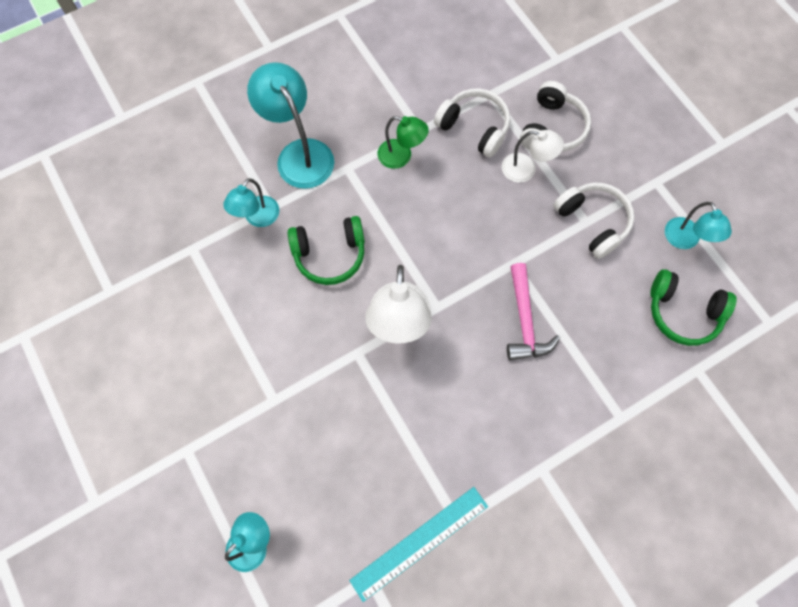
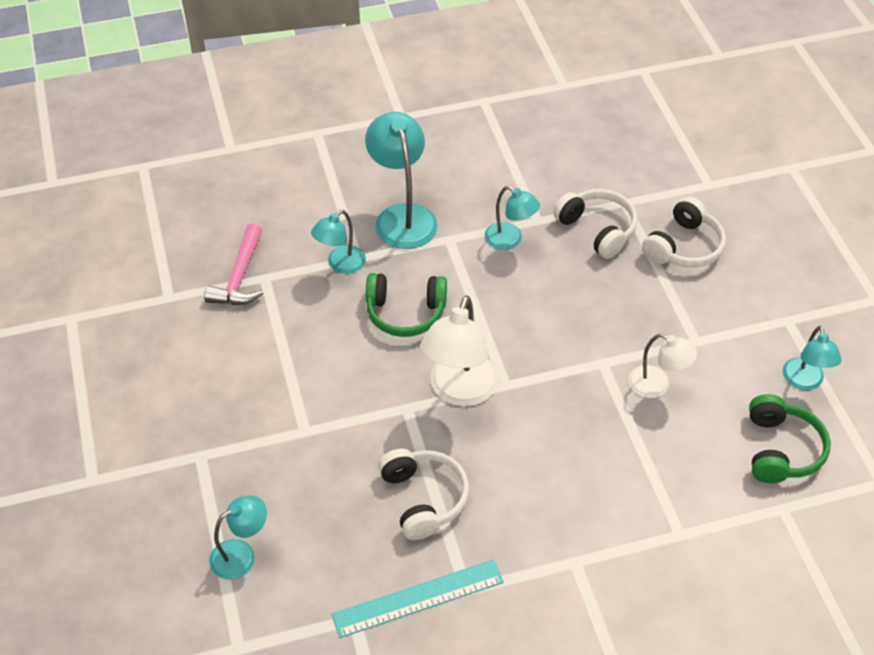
camera: 15 degrees right, 20 degrees down
green lamp [378,116,429,169] -> turquoise lamp [485,186,540,250]
white lamp [502,130,564,183] -> white lamp moved to [628,334,697,398]
pink hammer [507,263,560,360] -> pink hammer moved to [204,223,263,305]
white headphones [553,183,634,259] -> white headphones moved to [378,448,469,540]
green headphones [650,269,737,346] -> green headphones turned 120 degrees counterclockwise [749,394,831,483]

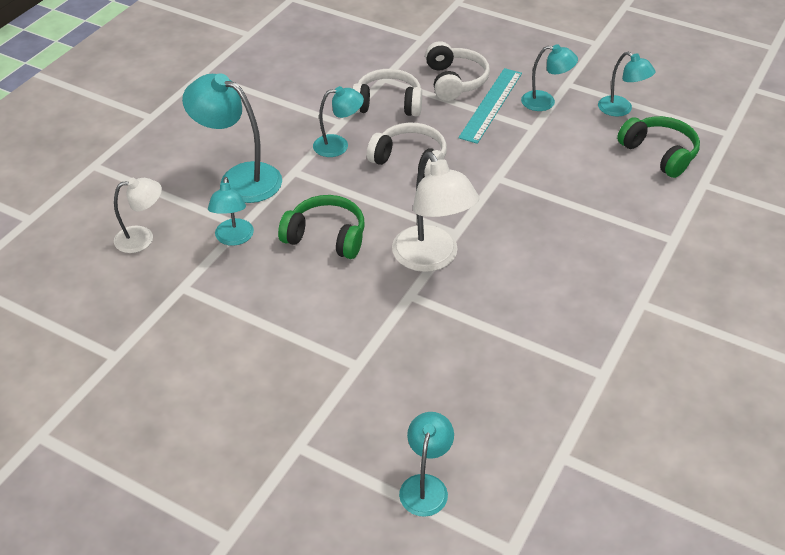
camera: 45 degrees left, 5 degrees down
pink hammer [204,223,263,305] -> none
turquoise ruler [331,560,504,638] -> turquoise ruler moved to [458,68,522,144]
green headphones [366,273,447,337] -> green headphones turned 120 degrees counterclockwise [278,195,365,259]
white headphones [378,448,469,540] -> white headphones moved to [367,123,447,178]
white lamp [628,334,697,398] -> white lamp moved to [114,178,162,253]
none -> turquoise lamp [521,44,578,111]

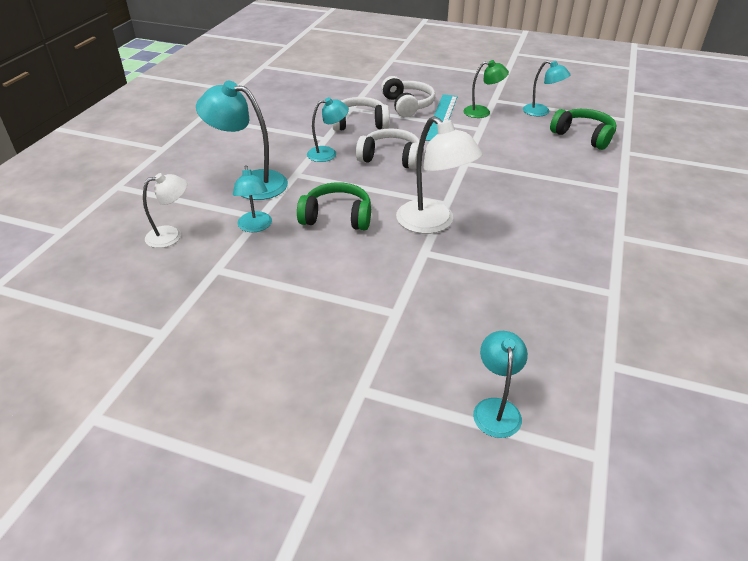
camera: 10 degrees left, 5 degrees down
turquoise lamp [521,44,578,111] -> green lamp [463,60,509,118]

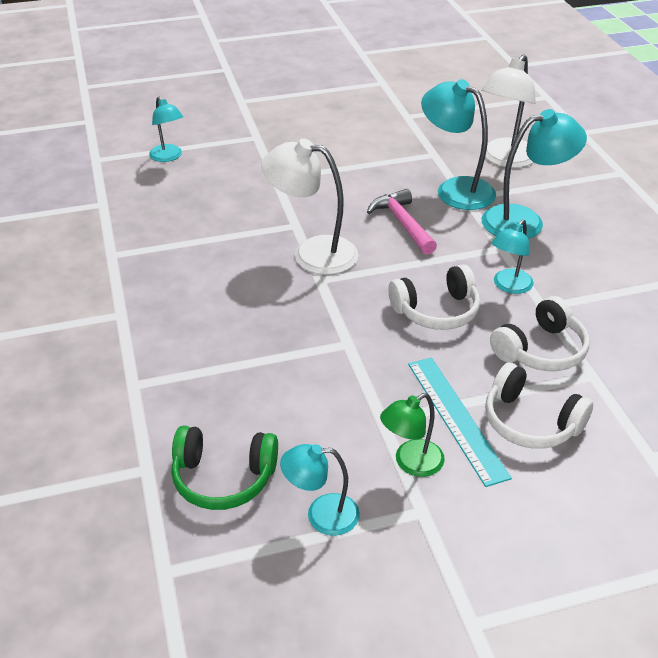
camera: 145 degrees right, 0 degrees up
white lamp [143,173,187,248] -> white lamp [481,55,536,168], size x1.67
turquoise lamp [233,165,272,232] -> turquoise lamp [421,79,496,210], size x1.67
green headphones [297,182,371,230] -> pink hammer [367,189,437,255]

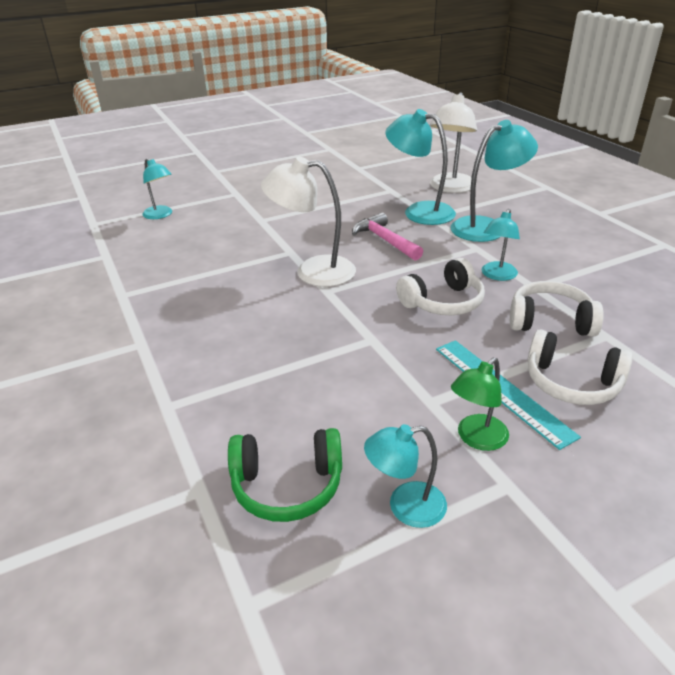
camera: 10 degrees left, 5 degrees down
white headphones [490,296,590,371] -> white headphones turned 120 degrees counterclockwise [510,281,604,337]

